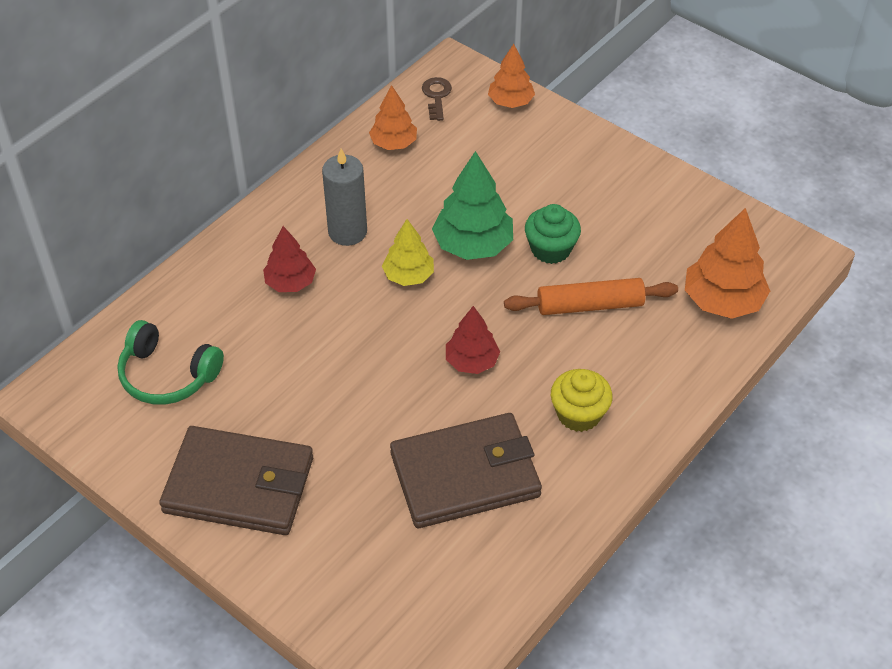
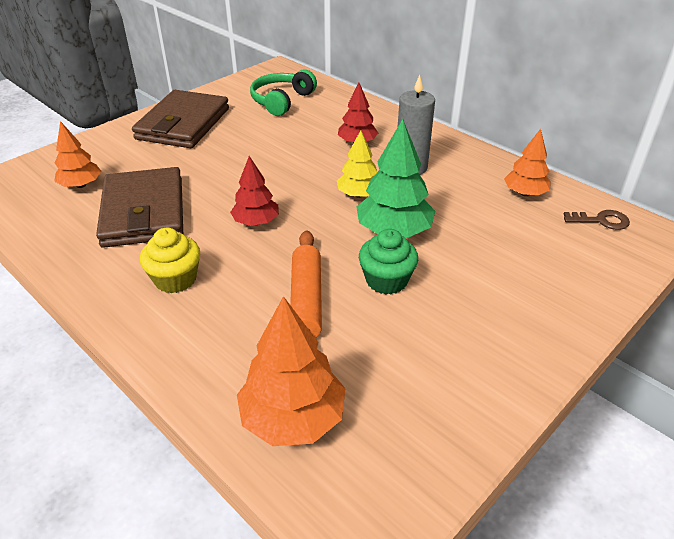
camera: 95 degrees right, 10 degrees down
orange tree [488,44,535,108] -> orange tree moved to [54,121,101,188]

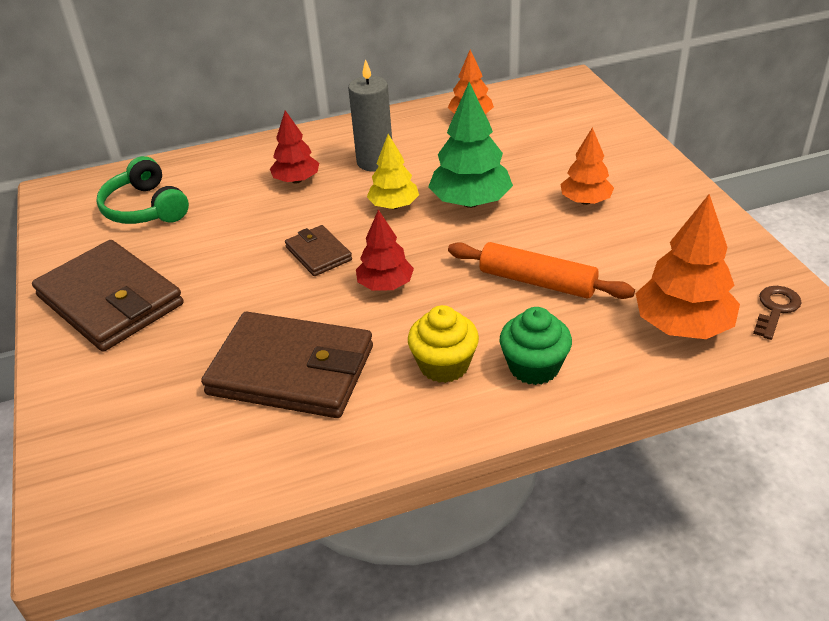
camera: 60 degrees left, 0 degrees up
orange tree [54,121,101,188] -> orange tree moved to [561,127,614,205]
green cupcake [359,229,418,295] -> green cupcake moved to [500,307,572,385]
brown key [564,210,630,230] -> brown key moved to [753,286,802,340]
none -> brown wallet [285,225,352,276]

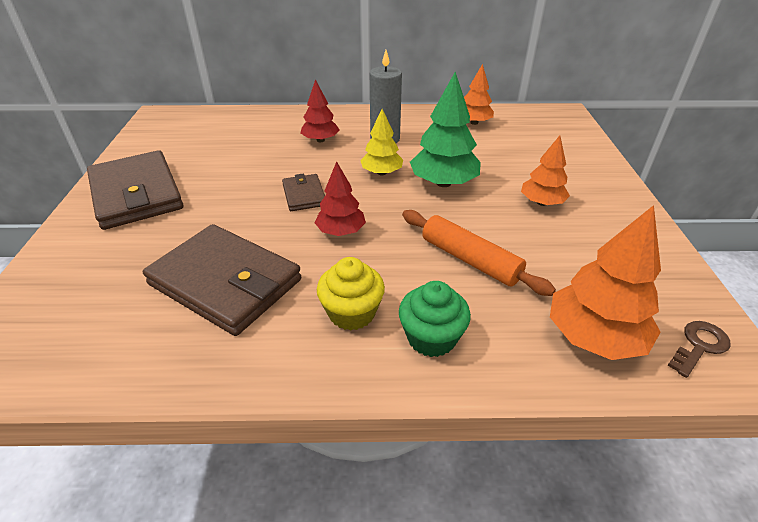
camera: 15 degrees right, 0 degrees up
green headphones [96,156,189,224] -> none

